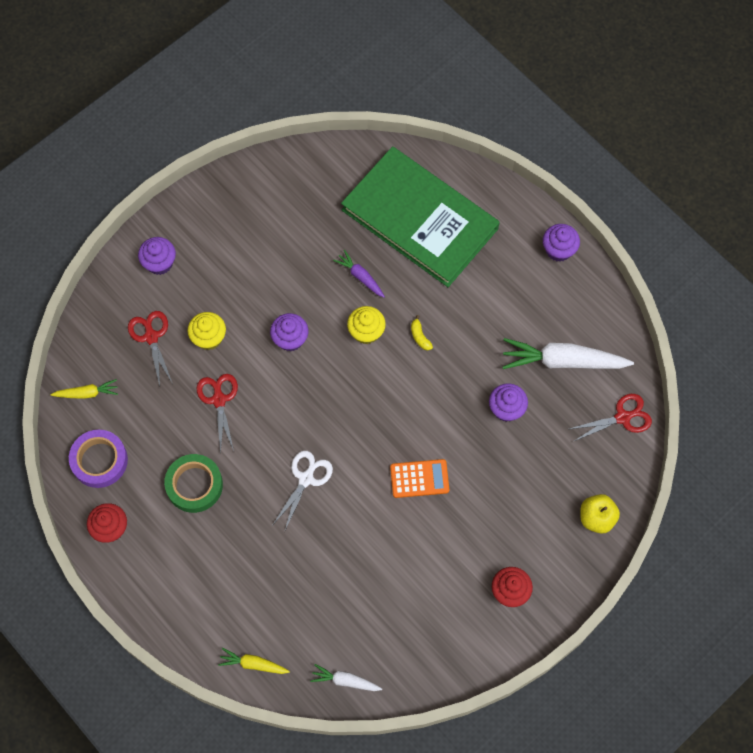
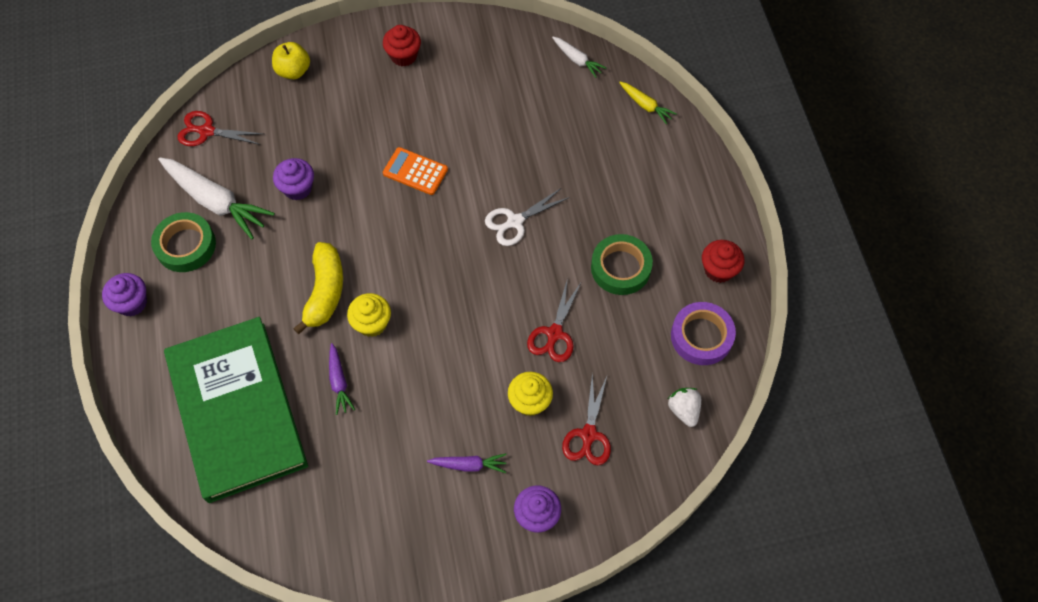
camera: 150 degrees left, 5 degrees down
yellow carrot [51,379,118,399] -> white strawberry [668,388,701,427]
purple cupcake [270,313,308,352] -> none
yellow banana [411,315,433,351] -> yellow banana [293,242,343,334], size x2.31
none -> green tape [151,212,216,272]
none -> purple carrot [427,454,507,473]

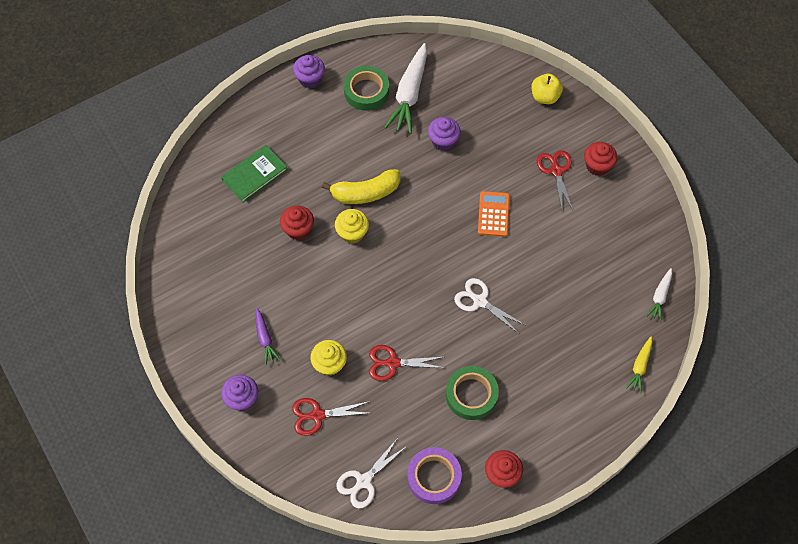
camera: 70 degrees right, 0 degrees up
green book [164,317,308,503] -> green book [221,145,288,202], size x0.47
red scissors [177,111,264,146] -> red scissors moved to [537,150,574,212]
purple carrot [329,343,355,415] -> red cupcake [280,205,314,240]
white strawberry [668,388,701,427] -> white scissors [336,439,407,508]

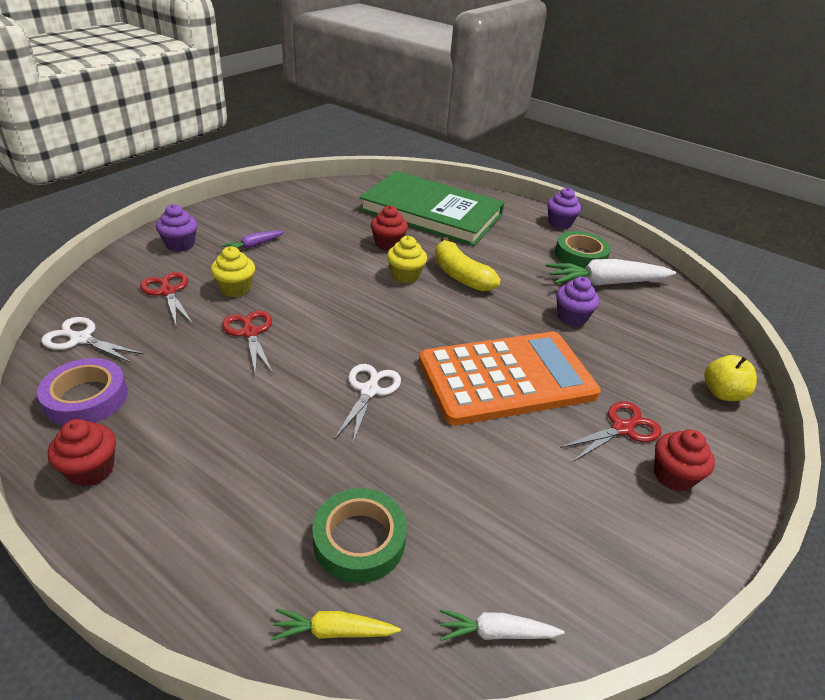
camera: 65 degrees right, 25 degrees down
green book [221,145,288,202] -> green book [359,171,505,246], size x2.14
green tape [446,366,499,420] -> green tape moved to [312,488,407,583]
orange calculator [478,191,510,237] -> orange calculator [419,332,601,425], size x2.31

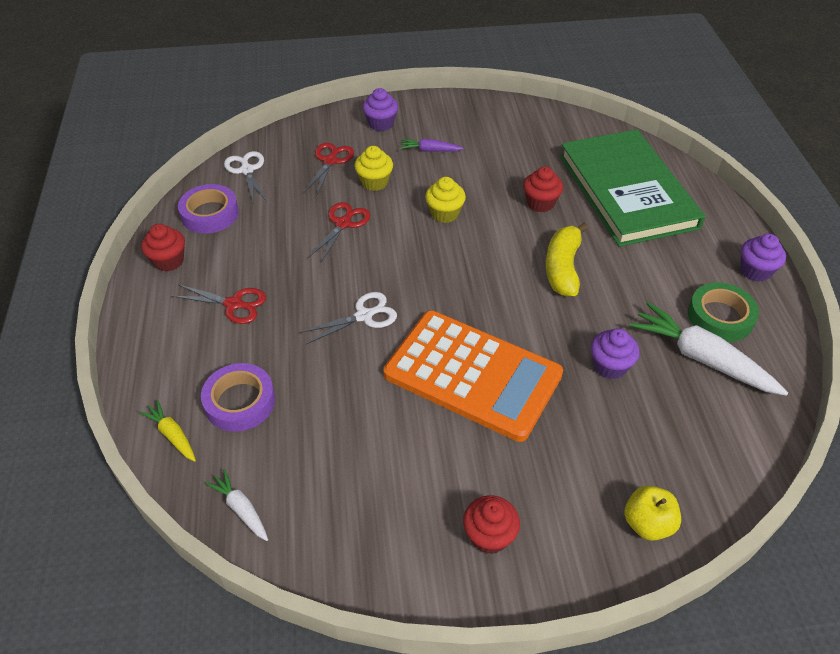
camera: 50 degrees right, 10 degrees up
green tape [312,488,407,583] -> purple tape [201,363,275,432]
yellow cupcake [387,236,427,284] -> yellow cupcake moved to [425,177,466,223]
red scissors [560,401,661,462] -> red scissors moved to [171,285,266,324]

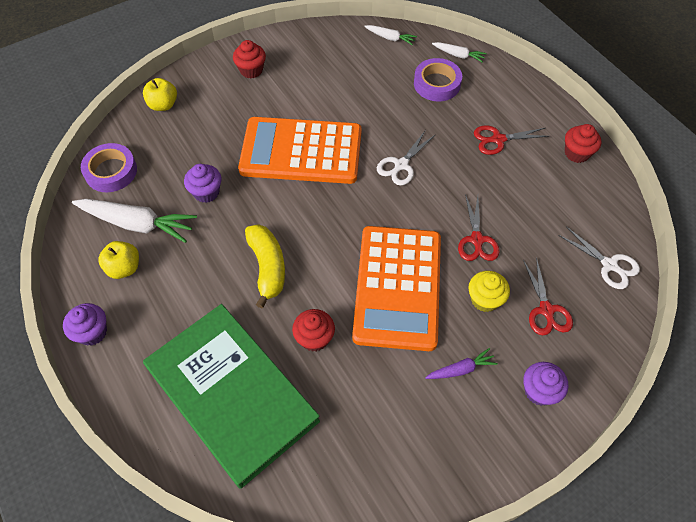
camera: 155 degrees right, 10 degrees up
yellow carrot [139,400,196,462] -> white carrot [432,42,487,63]
purple tape [178,184,239,234] -> purple tape moved to [81,143,137,192]
yellow cupcake [425,177,466,223] -> orange calculator [352,226,441,351]
green tape [688,282,759,342] -> yellow apple [98,241,139,279]

